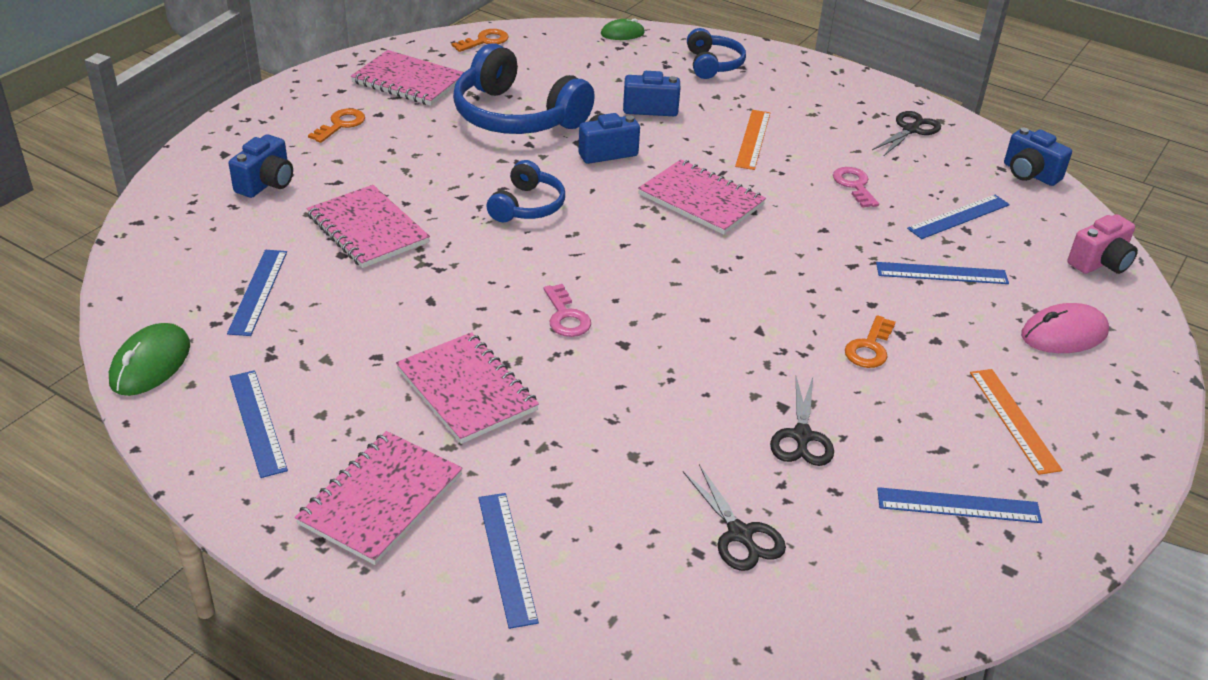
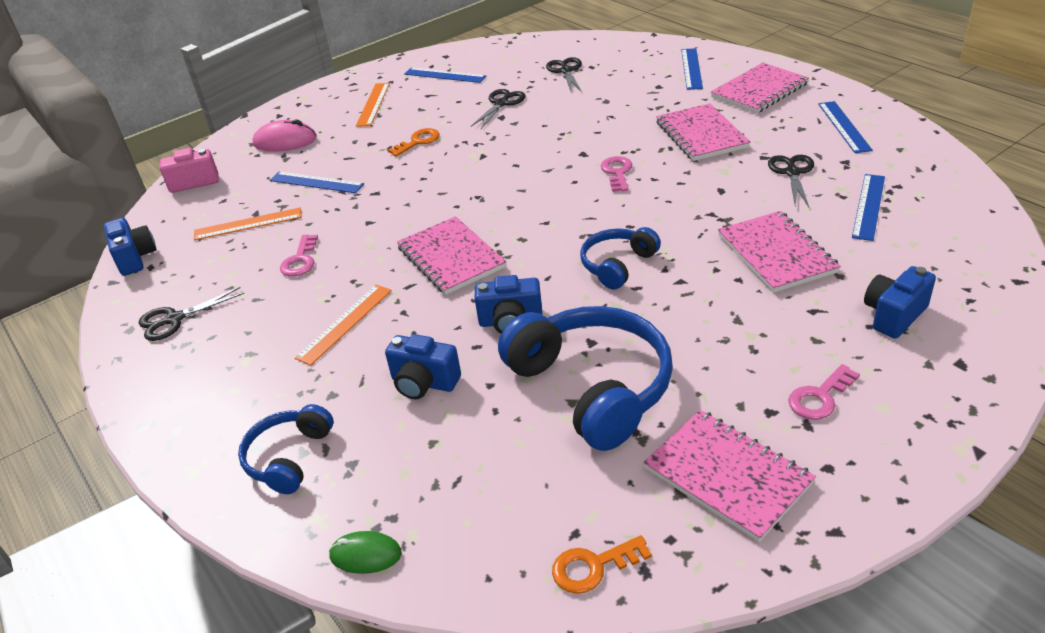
camera: 155 degrees left, 0 degrees up
green mouse [109,323,190,396] -> none
orange key [308,108,365,143] -> pink key [788,364,860,420]
blue ruler [907,195,1010,239] -> orange ruler [194,208,302,241]
none -> black scissors [768,155,814,207]

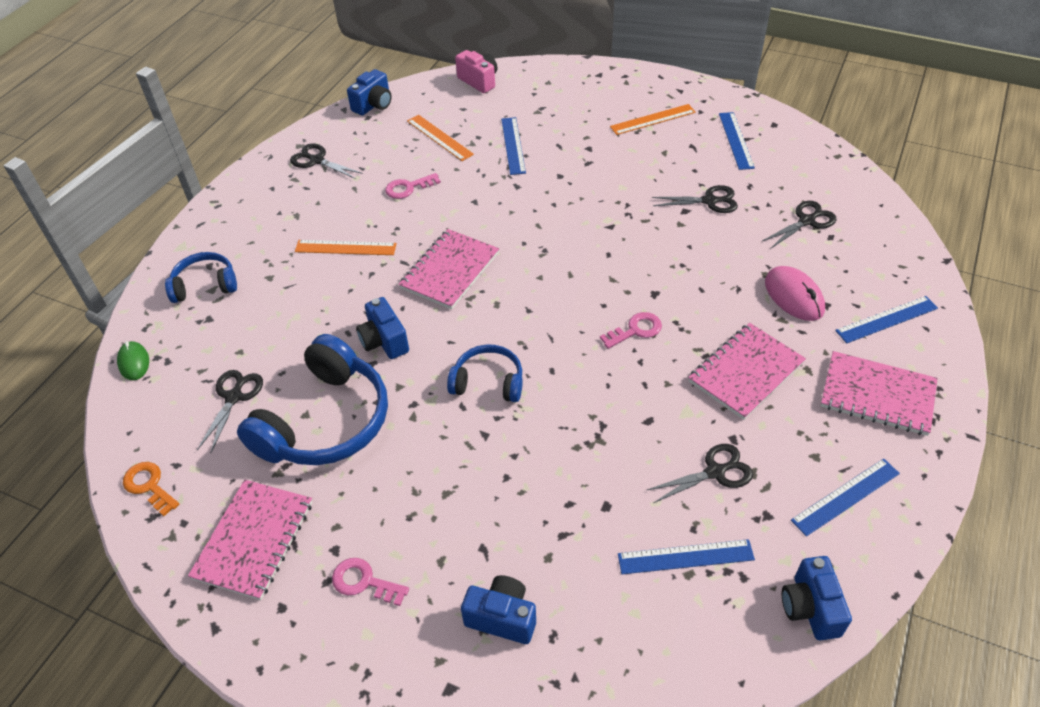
camera: 60 degrees right, 10 degrees up
pink mouse [253,119,317,152] -> pink mouse moved to [765,266,825,321]
blue camera [385,334,461,399] -> blue camera moved to [782,556,852,641]
orange key [388,128,440,157] -> none
pink notebook [718,211,841,293] -> none
none -> black scissors [197,370,263,453]

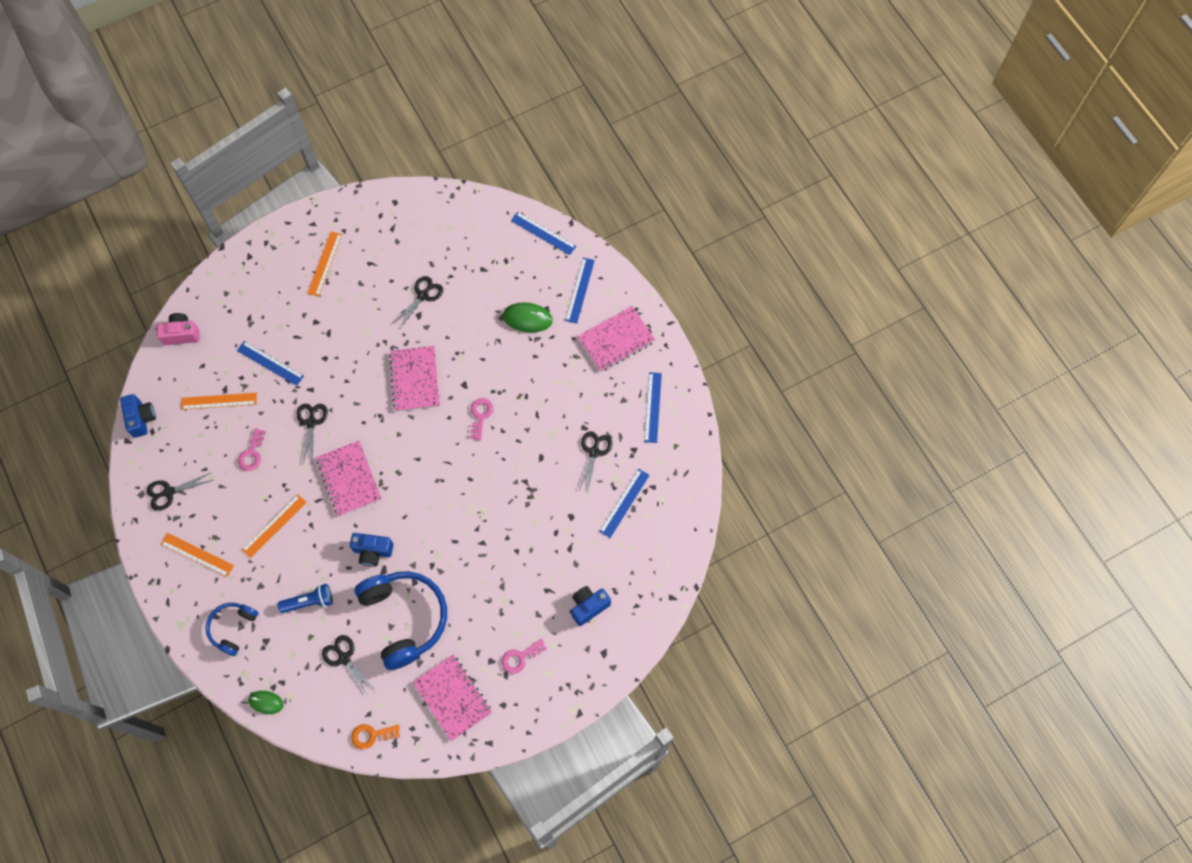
camera: 55 degrees left, 20 degrees up
blue headphones [447,345,523,402] -> none
pink notebook [688,323,806,420] -> pink notebook moved to [389,346,440,412]
blue ruler [719,112,755,170] -> blue ruler moved to [511,212,576,255]
black scissors [761,201,836,249] -> black scissors moved to [297,404,328,463]
pink mouse [765,266,825,321] -> green mouse [503,302,553,333]
blue camera [782,556,852,641] -> none
none -> orange ruler [161,533,234,577]
none -> blue flashlight [278,584,333,613]

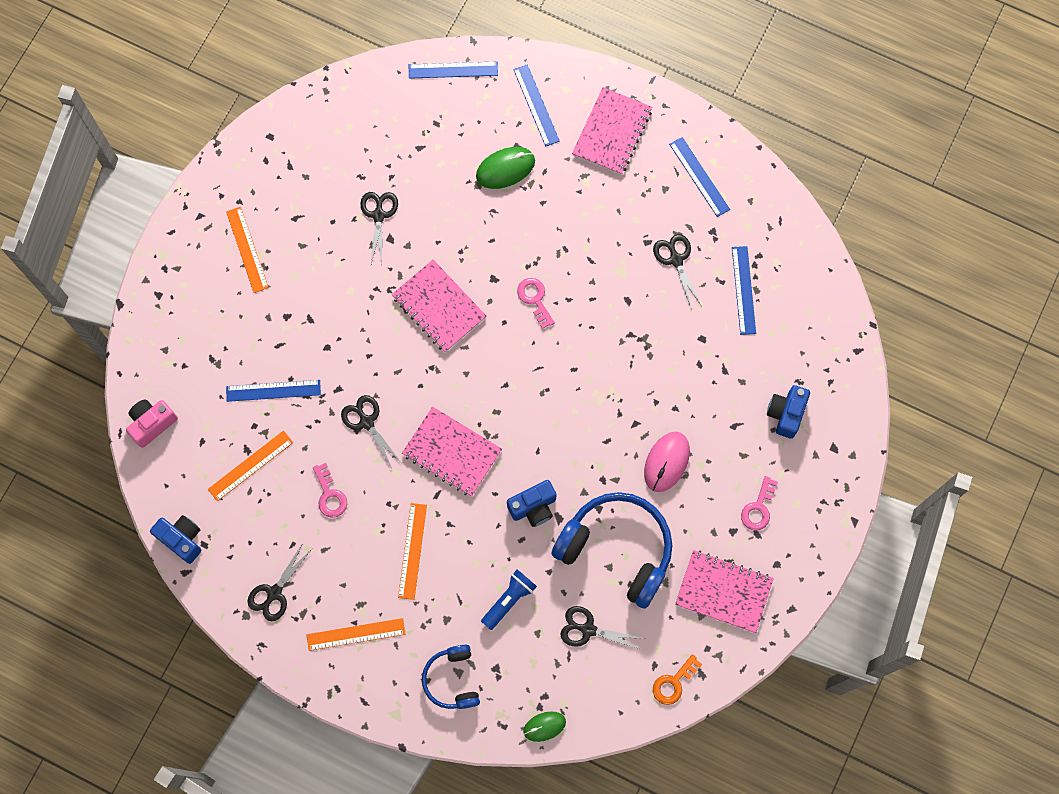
camera: 35 degrees left, 5 degrees up
none -> pink mouse [644,432,690,492]

